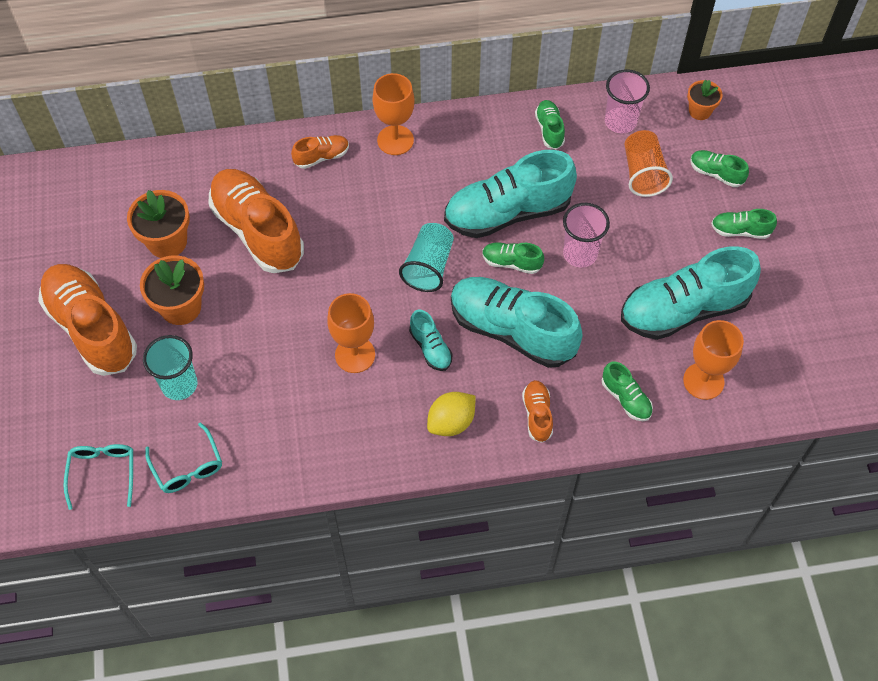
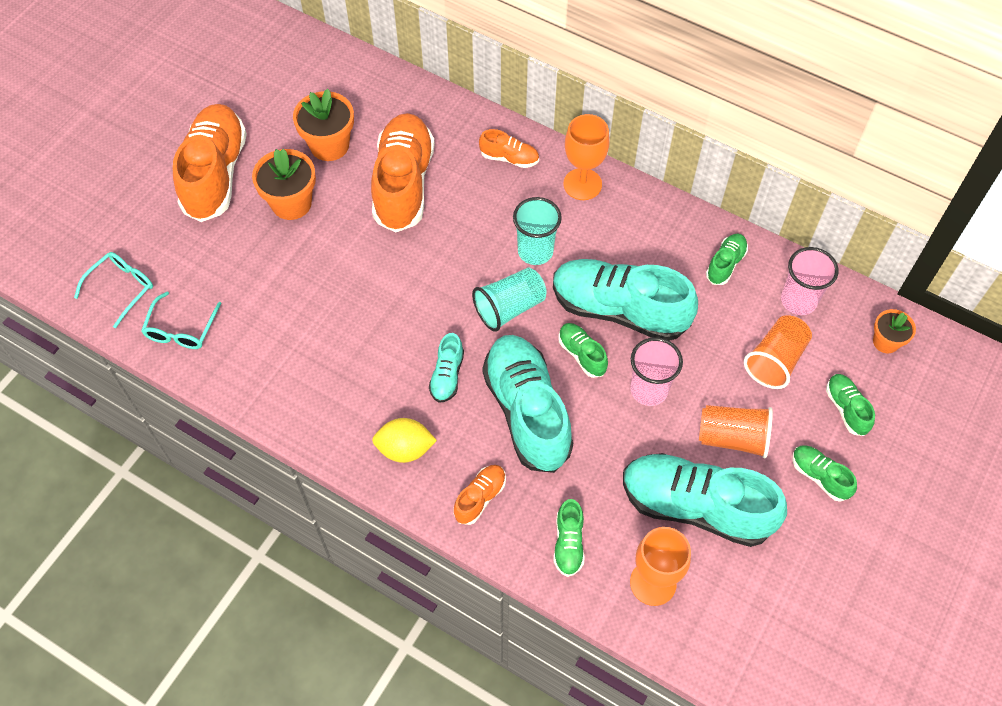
camera: 40 degrees right, 0 degrees up
turquoise cup [143,335,197,400] -> turquoise cup moved to [513,197,562,265]
orange goblet [327,293,375,373] -> none
none -> orange cup [699,405,773,459]

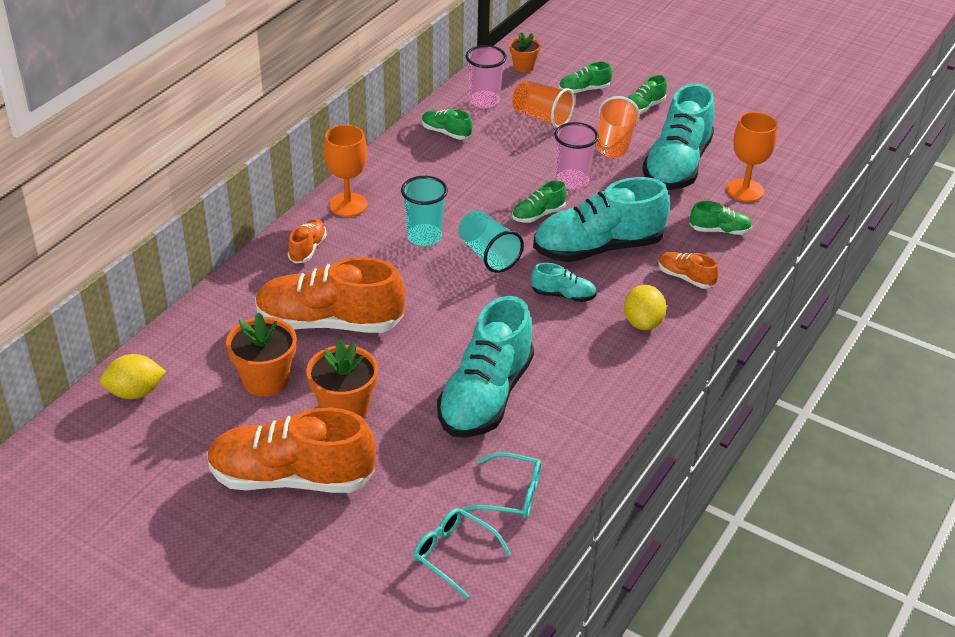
camera: 90 degrees left, 20 degrees down
turquoise shoe [553,259,698,341] -> turquoise shoe moved to [437,296,534,438]
none -> yellow lemon [100,354,167,399]

